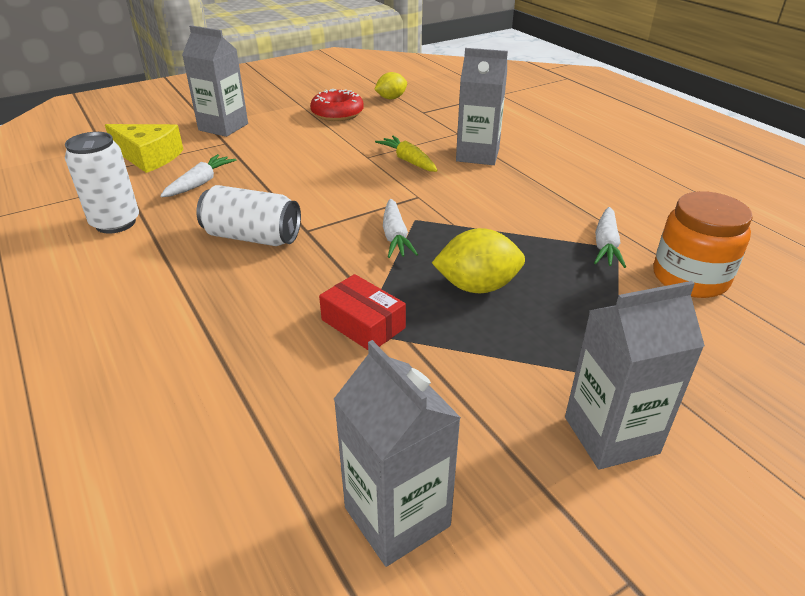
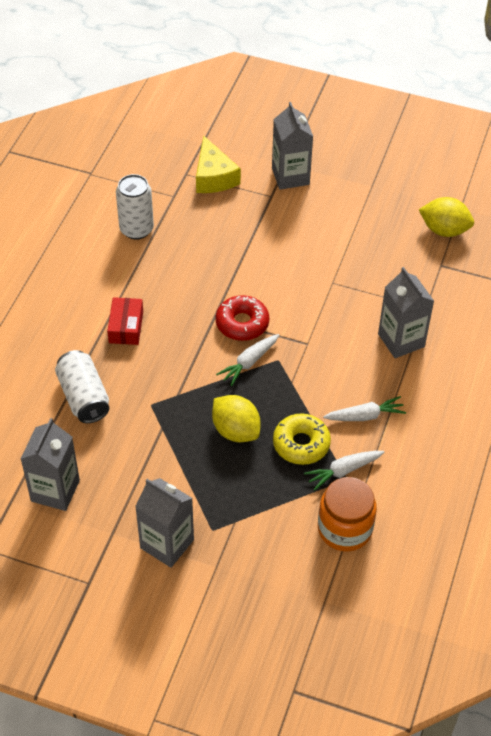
camera: 50 degrees right, 15 degrees up
white carrot [160,154,236,197] -> white carrot moved to [323,396,406,421]
white can [196,185,301,246] -> white can moved to [55,350,109,423]
red donut [310,89,364,121] -> red donut moved to [216,295,269,341]
red box [319,274,406,350] -> red box moved to [107,297,143,345]
yellow lemon [374,72,407,99] -> yellow lemon [419,197,474,237], size x1.50
yellow carrot [375,136,438,172] -> none
none -> yellow donut [273,413,331,465]

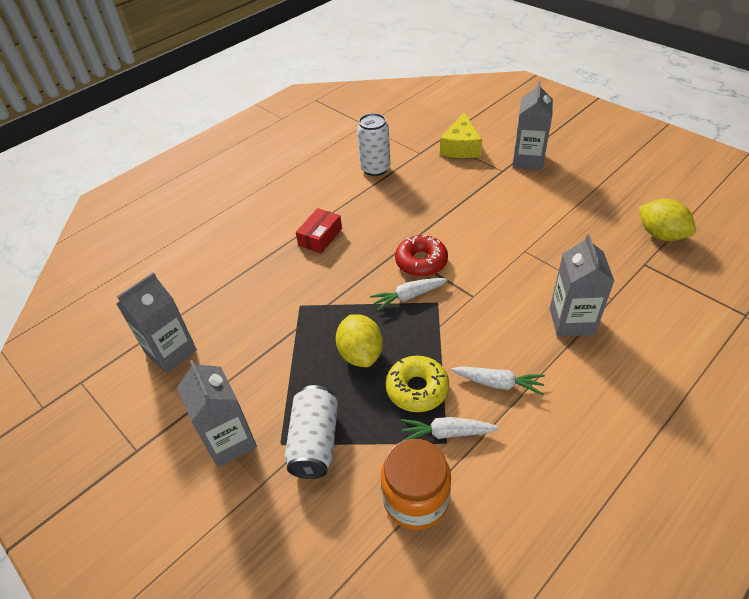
camera: 30 degrees right, 5 degrees down
white can [55,350,109,423] -> white can moved to [285,385,338,479]

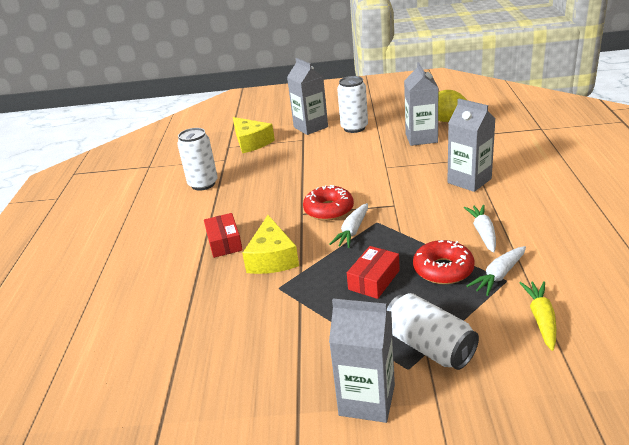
camera: 45 degrees left, 15 degrees down
grey carton [116,272,197,373] -> grey carton moved to [404,62,439,146]
yellow lemon [336,314,383,367] -> red box [347,246,400,299]
orange jar [381,439,451,530] -> yellow carrot [520,281,557,351]
yellow donut [386,356,449,412] -> red donut [413,240,475,284]
white carrot [451,366,545,395] -> white carrot turned 60 degrees counterclockwise [464,205,496,253]
none -> yellow cheese [242,215,299,274]
none -> white can [337,76,368,133]

